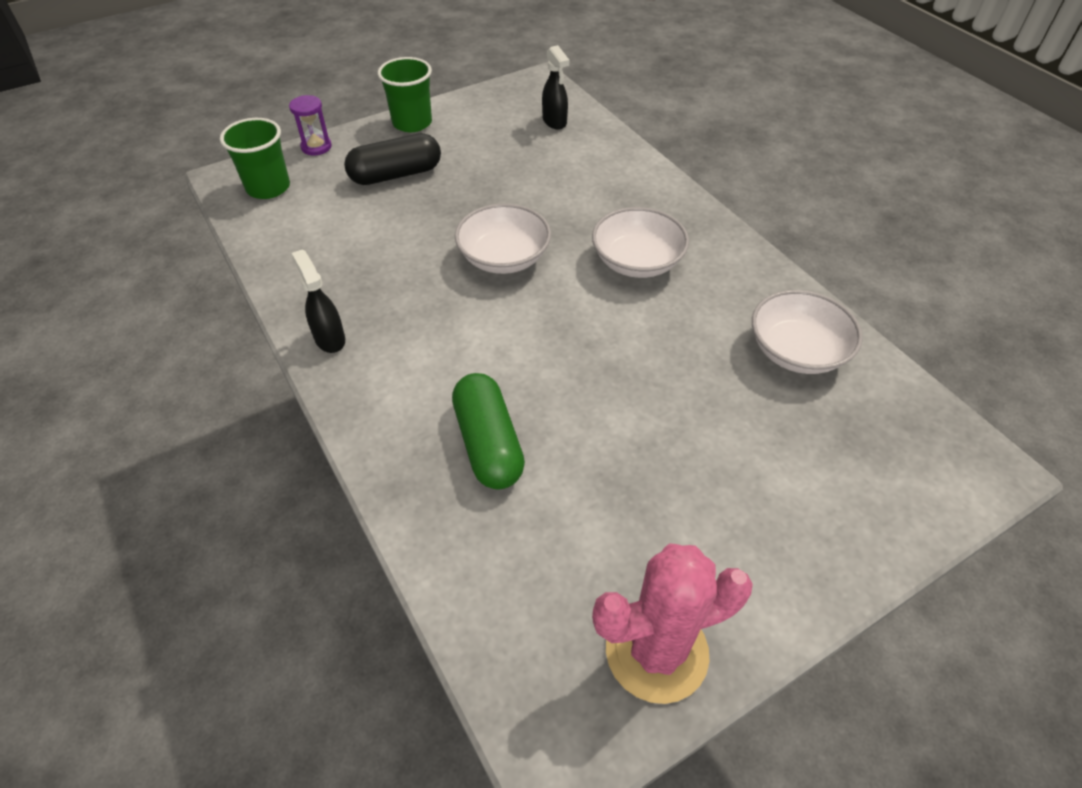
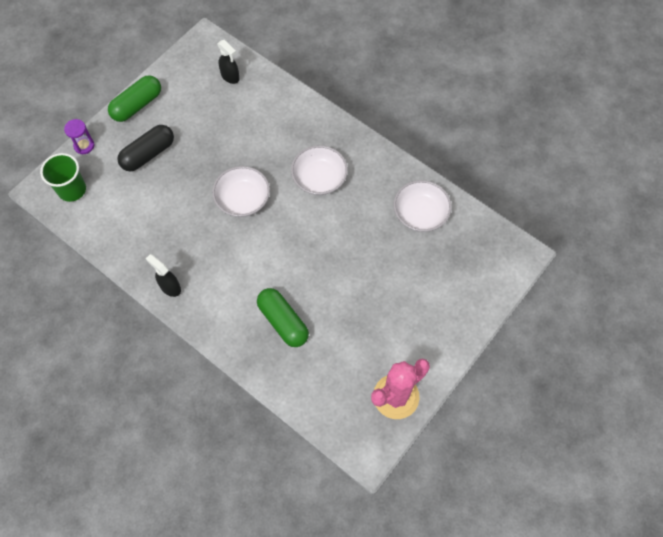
camera: 20 degrees left, 15 degrees up
green cup [378,57,432,132] -> green capsule [108,75,161,122]

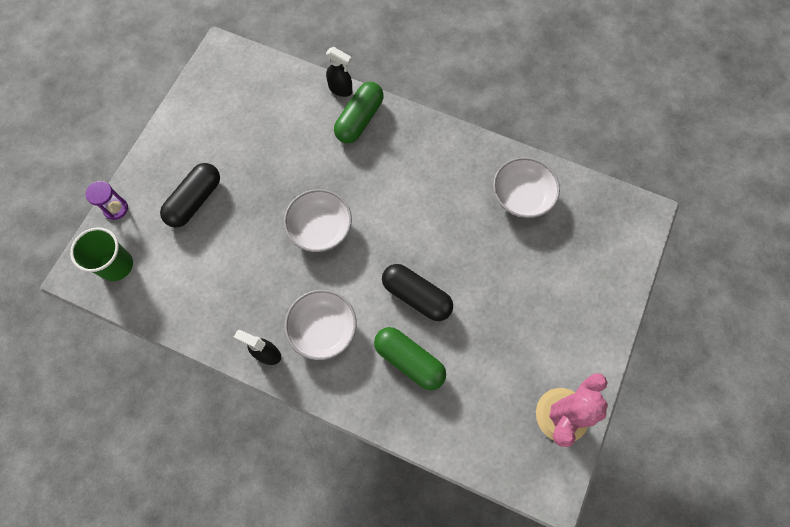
camera: 15 degrees left, 5 degrees up
green capsule [108,75,161,122] -> green capsule moved to [334,82,384,143]
black spray bottle [217,40,240,84] -> black spray bottle moved to [326,47,353,97]
white bowl [291,145,348,195] -> white bowl moved to [284,290,357,360]
none -> black capsule [382,264,453,321]

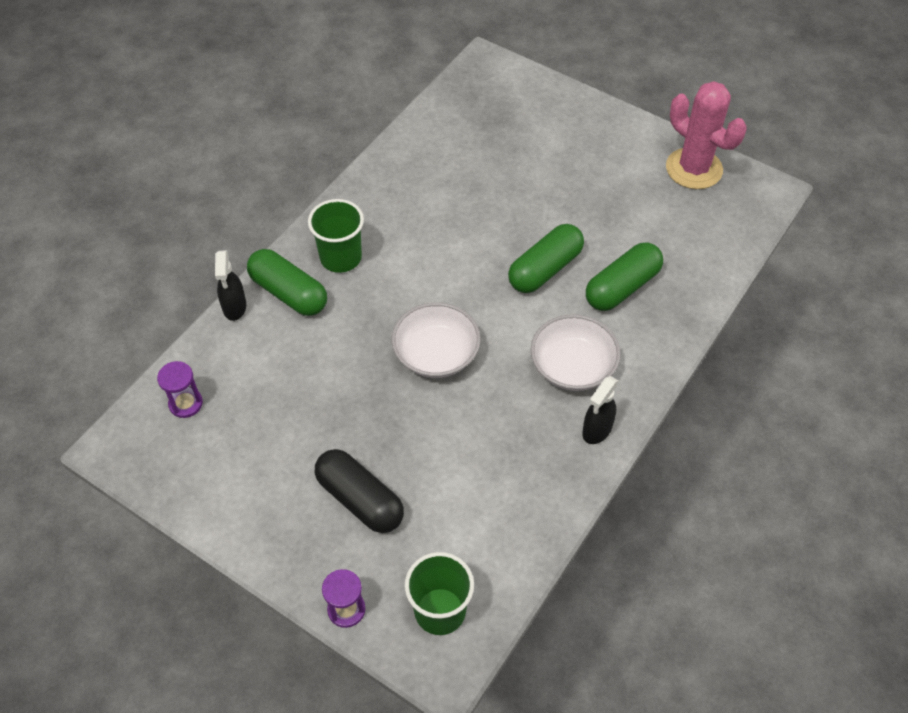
camera: 80 degrees left, 15 degrees down
black spray bottle [326,47,353,97] -> black spray bottle turned 135 degrees clockwise [215,250,246,321]
black capsule [382,264,453,321] -> green capsule [508,224,584,293]
white bowl [493,157,560,218] -> none
none -> purple hourglass [157,361,203,418]
none -> green cup [308,199,364,273]

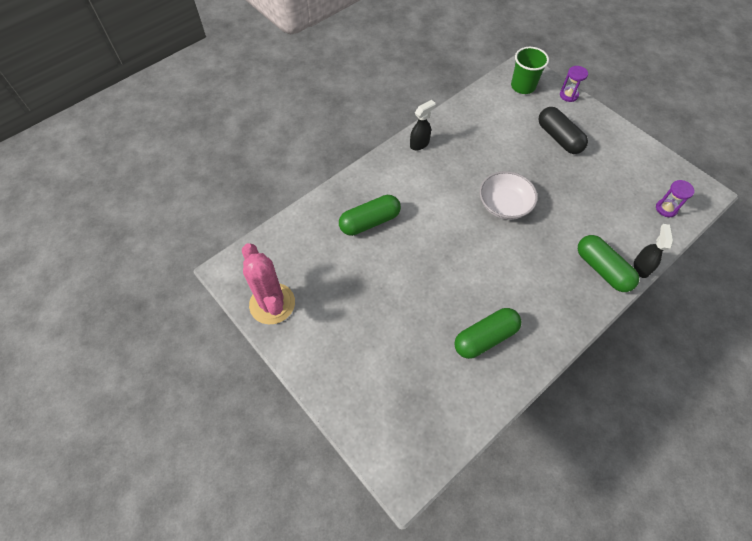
camera: 165 degrees left, 5 degrees up
green cup [308,199,364,273] -> none
green capsule [508,224,584,293] -> green capsule moved to [454,308,521,359]
white bowl [531,315,620,391] -> none

